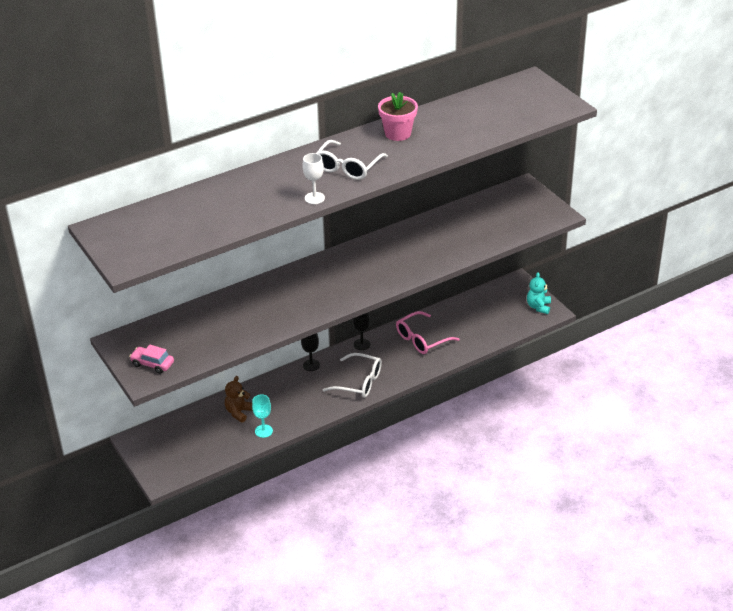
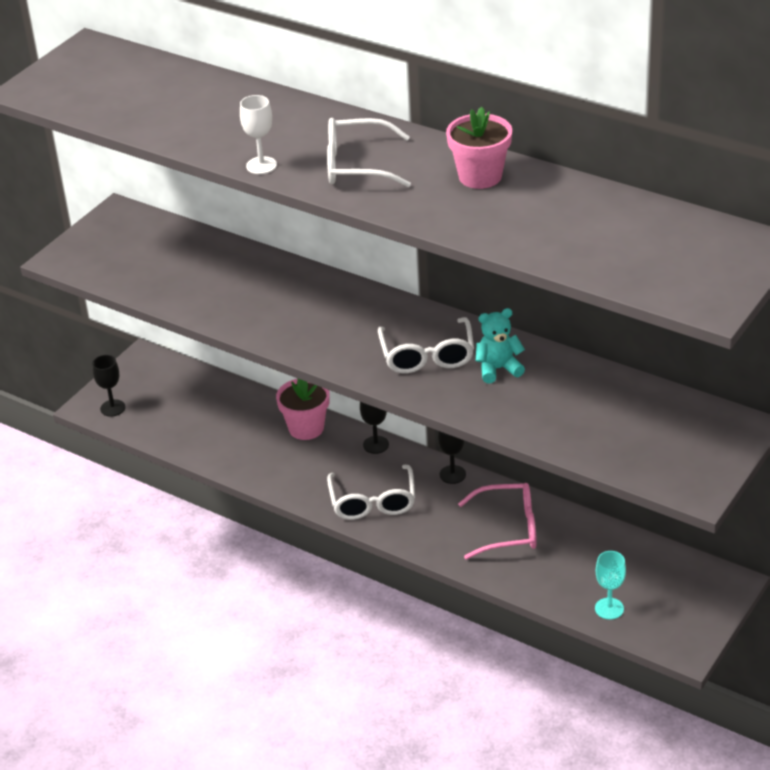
camera: 65 degrees right, 0 degrees up
pink car [129,345,174,374] -> none
brown teddy bear [225,376,253,422] -> none
turquoise goblet [252,395,273,438] -> turquoise goblet moved to [595,551,626,620]
pink glasses [396,311,459,354] -> pink glasses turned 150 degrees clockwise [458,483,537,560]
turquoise teddy bear [527,272,551,314] -> turquoise teddy bear moved to [476,308,525,383]
none -> black goblet [92,355,125,417]
none -> pink flower pot [276,379,330,440]
none -> white glasses [378,317,474,373]

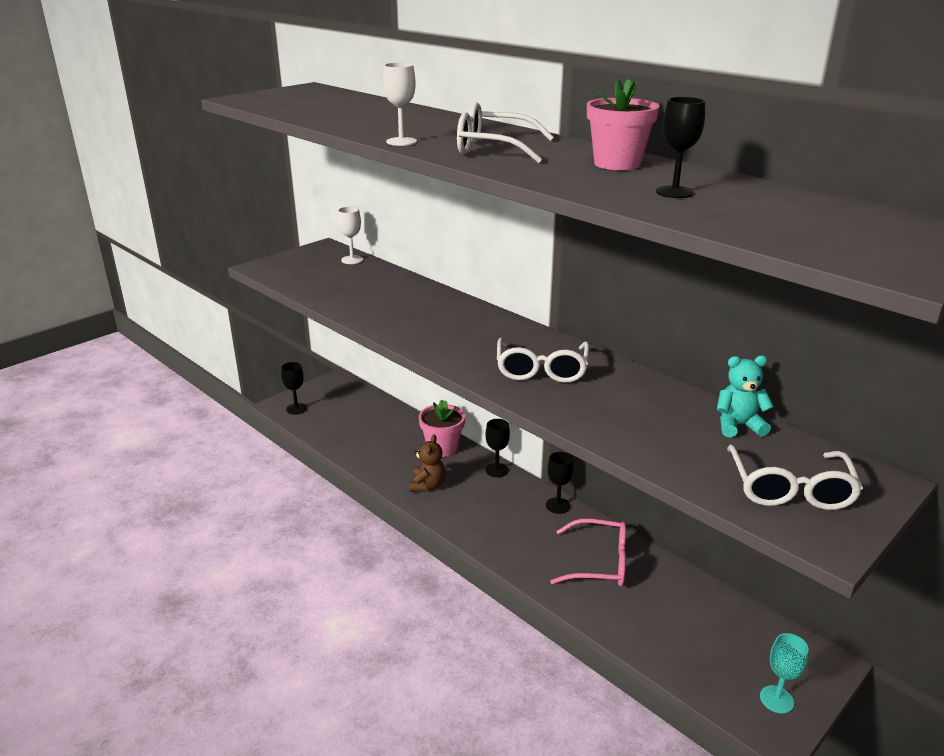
camera: 10 degrees right, 10 degrees down
white glasses [327,465,415,520] -> white glasses moved to [727,444,863,510]
turquoise teddy bear [476,308,525,383] -> turquoise teddy bear moved to [717,356,774,438]
turquoise goblet [595,551,626,620] -> turquoise goblet moved to [760,633,809,714]
none -> white goblet [338,207,363,264]
none -> brown teddy bear [409,434,445,492]
none -> black goblet [656,97,705,198]

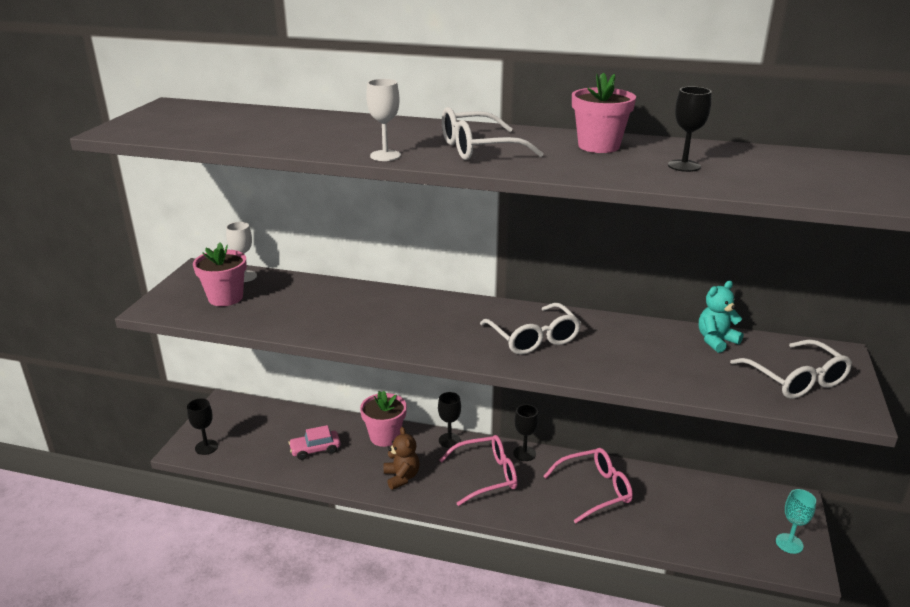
camera: 30 degrees left, 0 degrees up
none -> pink flower pot [193,243,247,306]
none -> pink car [288,425,341,460]
none -> pink glasses [439,435,518,506]

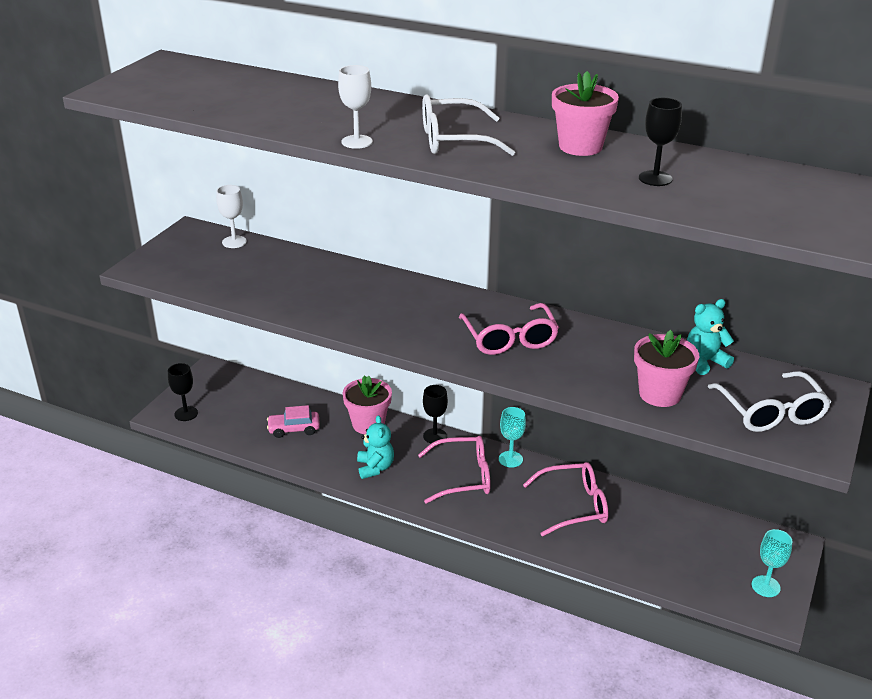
camera: 10 degrees right, 5 degrees up
pink flower pot [193,243,247,306] -> pink flower pot moved to [634,330,699,407]
brown teddy bear [384,427,419,490] -> turquoise teddy bear [357,415,394,479]
white glasses [480,303,581,355] -> pink glasses [459,303,559,355]
black goblet [513,404,539,461] -> turquoise goblet [499,407,526,468]

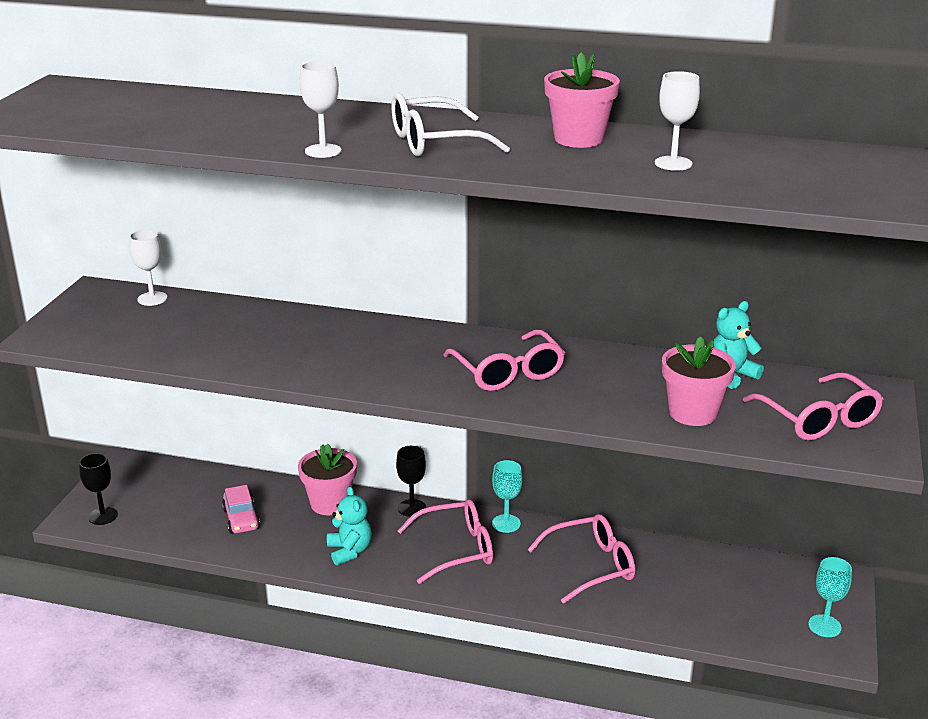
camera: 10 degrees left, 5 degrees down
pink car [267,405,320,438] -> pink car turned 90 degrees counterclockwise [222,485,260,534]
black goblet [639,98,682,186] -> white goblet [655,71,700,171]
white glasses [708,371,831,432] -> pink glasses [743,372,883,441]

